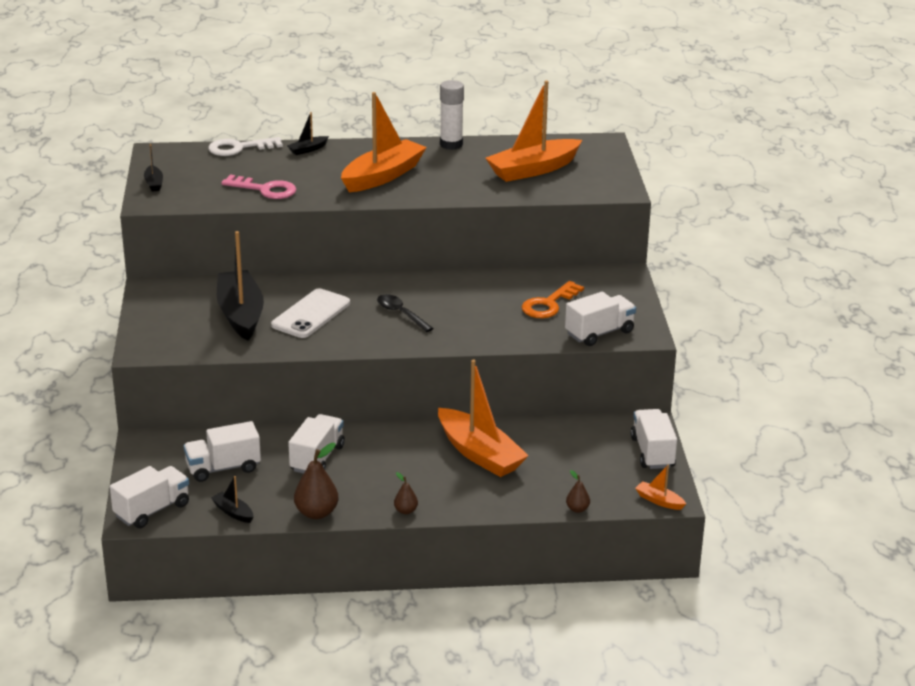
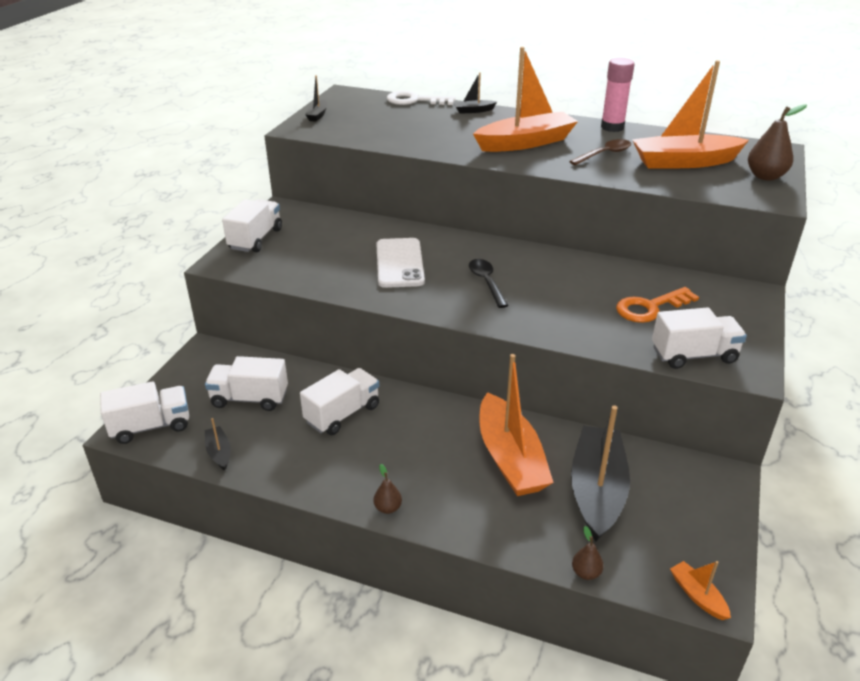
camera: 25 degrees right, 5 degrees up
black boat [217,231,264,341] -> black boat moved to [571,405,630,541]
pink key [221,175,296,199] -> none
white phone [271,289,350,338] -> white phone turned 60 degrees counterclockwise [376,238,425,288]
brown pear [294,443,338,519] -> brown pear moved to [748,104,807,181]
white glue stick [440,80,464,150] -> pink glue stick [601,58,634,132]
white truck [630,409,677,469] -> white truck moved to [222,199,282,252]
none -> brown spoon [569,139,631,165]

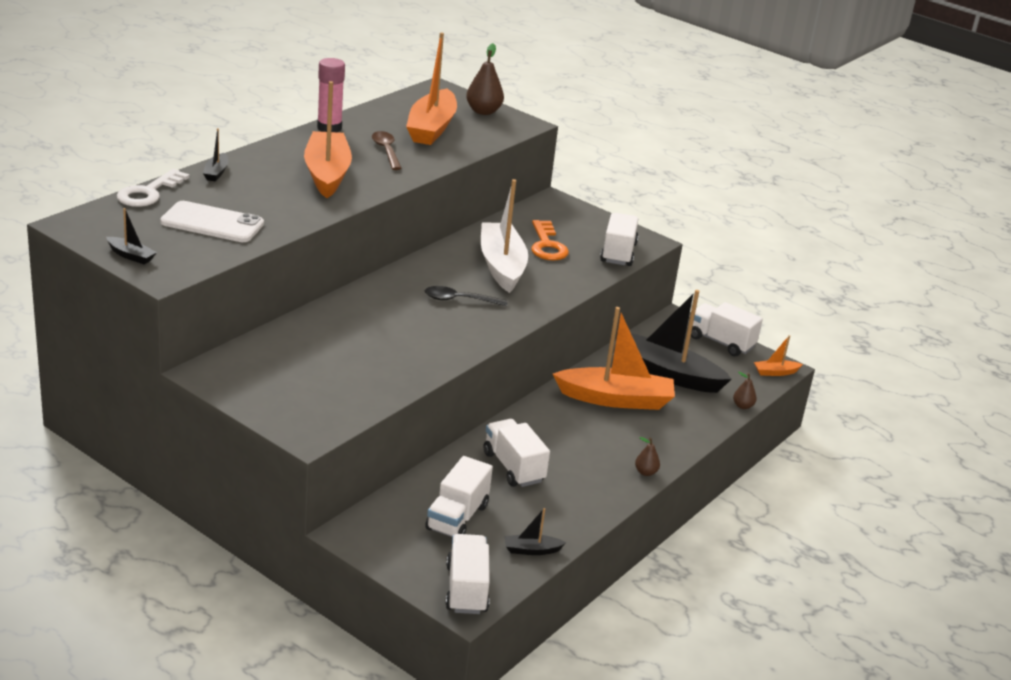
camera: 75 degrees left, 5 degrees down
white truck [222,199,282,252] -> white truck moved to [691,302,763,356]
white phone [376,238,425,288] -> white phone moved to [160,201,264,242]
none -> white boat [481,179,528,293]

